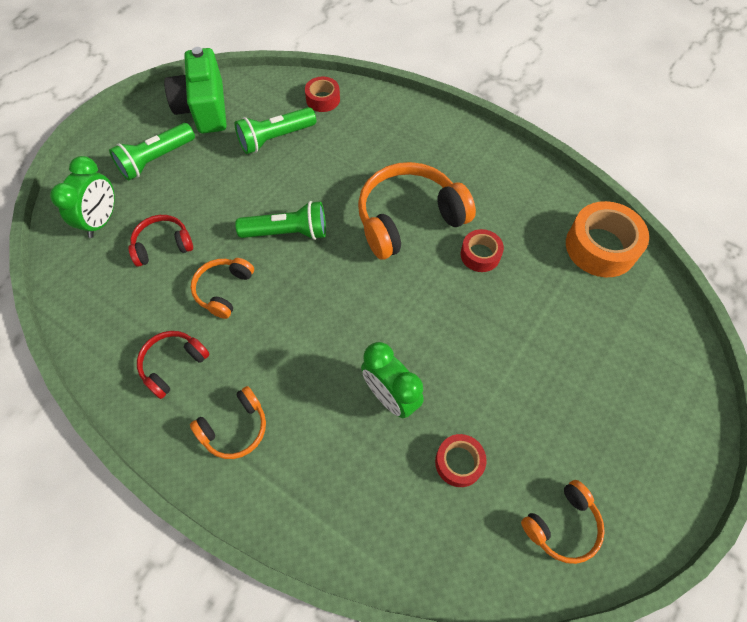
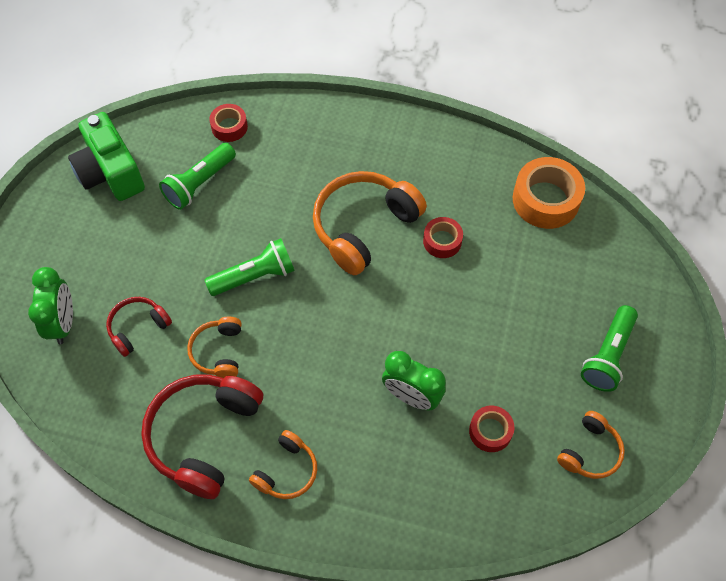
camera: 20 degrees left, 0 degrees up
green flashlight [109,123,195,180] -> green flashlight moved to [581,305,638,392]
red headphones [137,331,210,399] -> red headphones [141,374,263,499], size x1.87

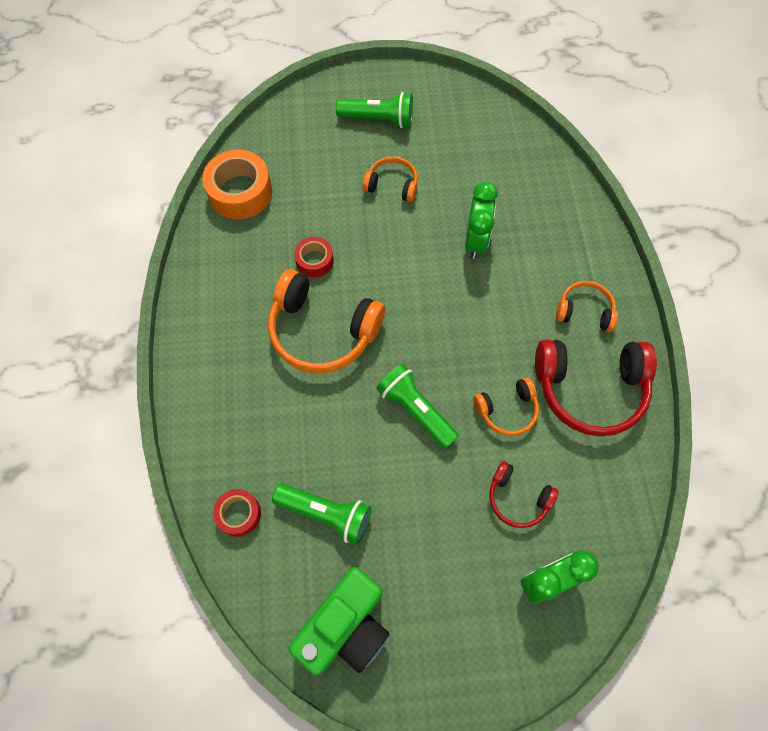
camera: 110 degrees left, 5 degrees up
red tape [469,406,514,452] -> none
orange headphones [557,411,625,479] -> orange headphones moved to [363,156,418,202]

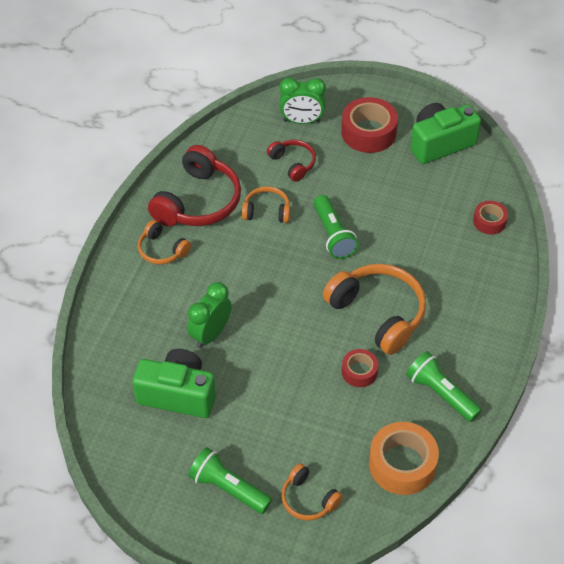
camera: 155 degrees left, 15 degrees down
green flashlight [272,483,372,545] -> green flashlight moved to [406,351,482,422]
orange headphones [363,156,418,202] -> orange headphones moved to [281,463,343,521]
red headphones [535,340,657,436] -> red headphones turned 90 degrees clockwise [148,145,241,226]
none -> green camera [133,349,216,418]
none -> red tape [341,97,398,153]

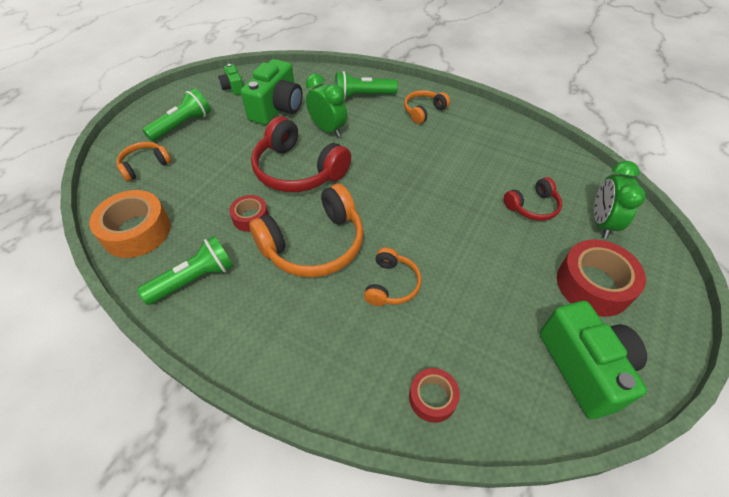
camera: 100 degrees right, 0 degrees up
red headphones [148,145,241,226] -> red headphones moved to [251,116,351,192]
orange headphones [242,186,290,223] -> orange headphones moved to [364,247,422,306]
green flashlight [313,195,359,259] -> green flashlight moved to [335,71,398,100]
none -> green camera [218,64,243,95]

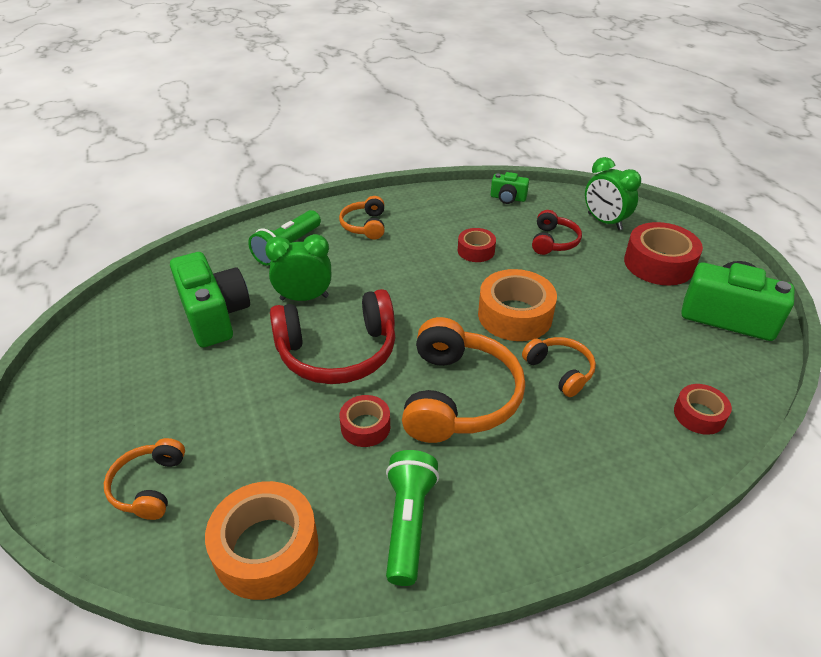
camera: 50 degrees left, 10 degrees down
green flashlight [142,88,211,142] -> none
green camera [218,64,243,95] -> green camera moved to [491,172,529,204]
none -> red tape [458,228,496,262]
none -> orange tape [478,269,557,341]

